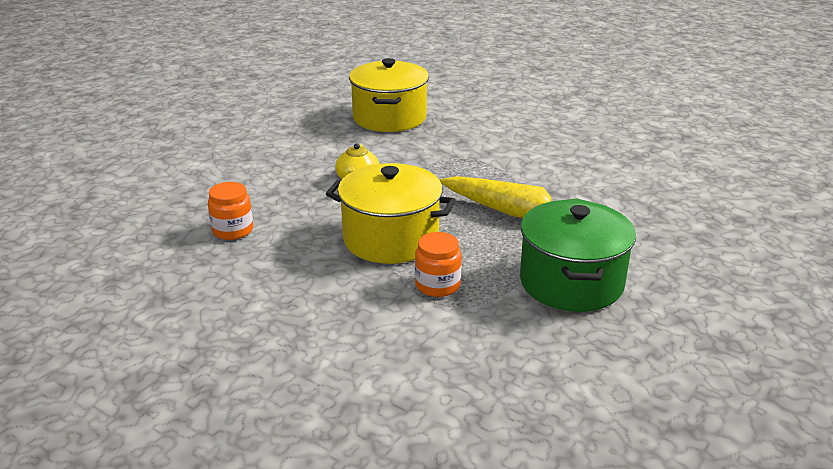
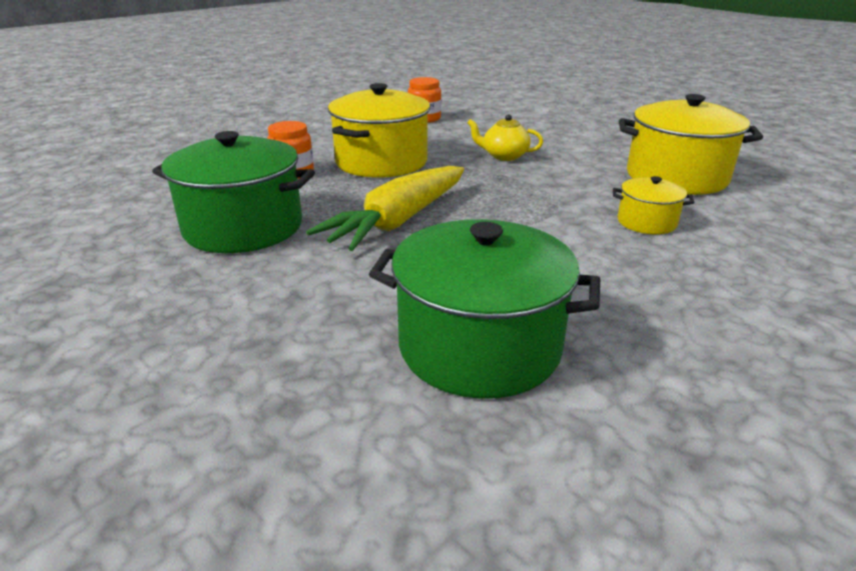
camera: 100 degrees right, 0 degrees up
none -> green pot [369,219,600,399]
none -> yellow pot [613,176,695,234]

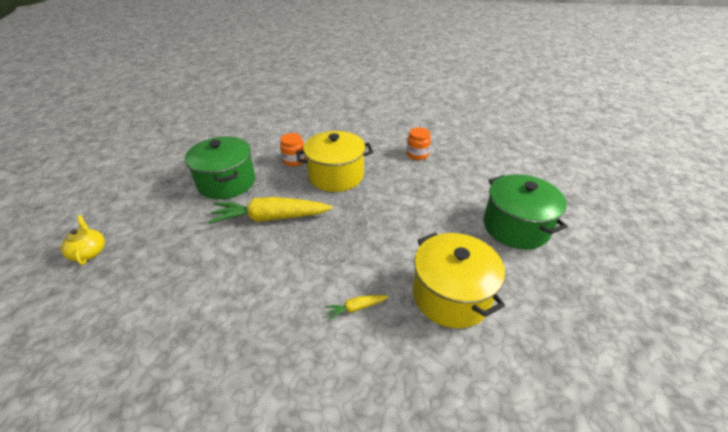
camera: 50 degrees right, 10 degrees up
green pot [369,219,600,399] -> green pot moved to [483,174,568,249]
yellow teapot [467,114,543,161] -> yellow teapot moved to [61,215,105,265]
yellow pot [613,176,695,234] -> yellow carrot [325,295,388,320]

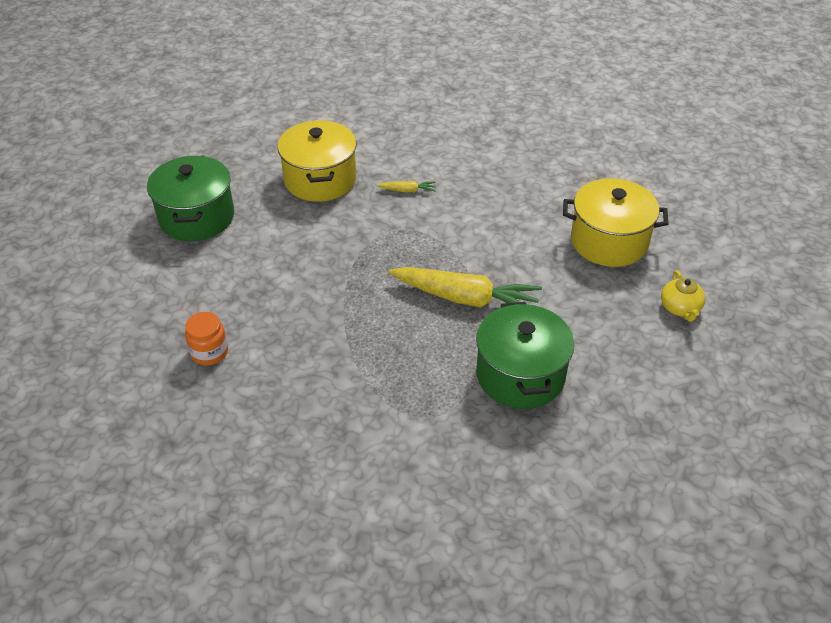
camera: 160 degrees left, 5 degrees up
orange jar [280,133,306,166] -> none
yellow pot [296,131,373,192] -> yellow pot moved to [563,178,668,267]

